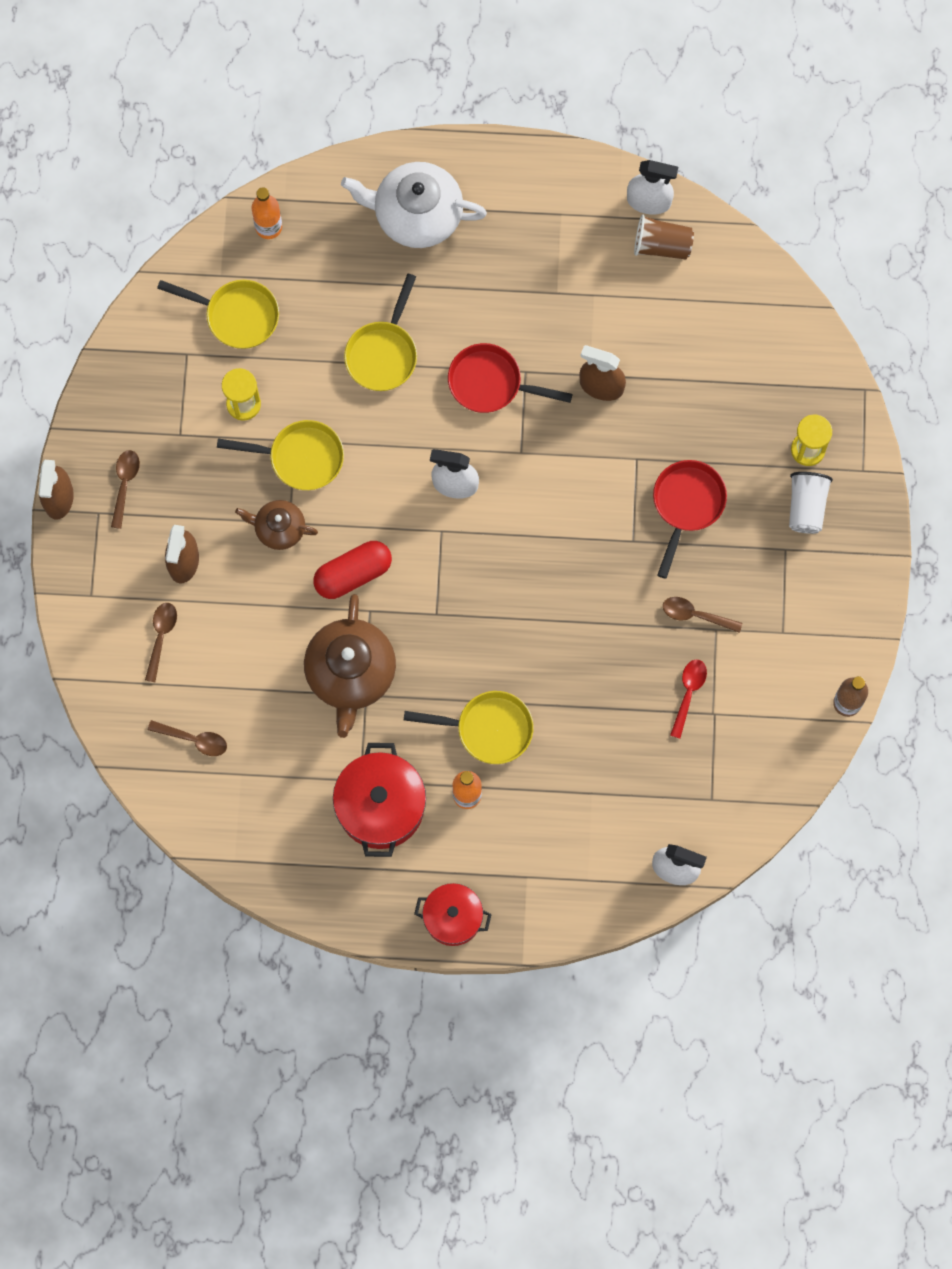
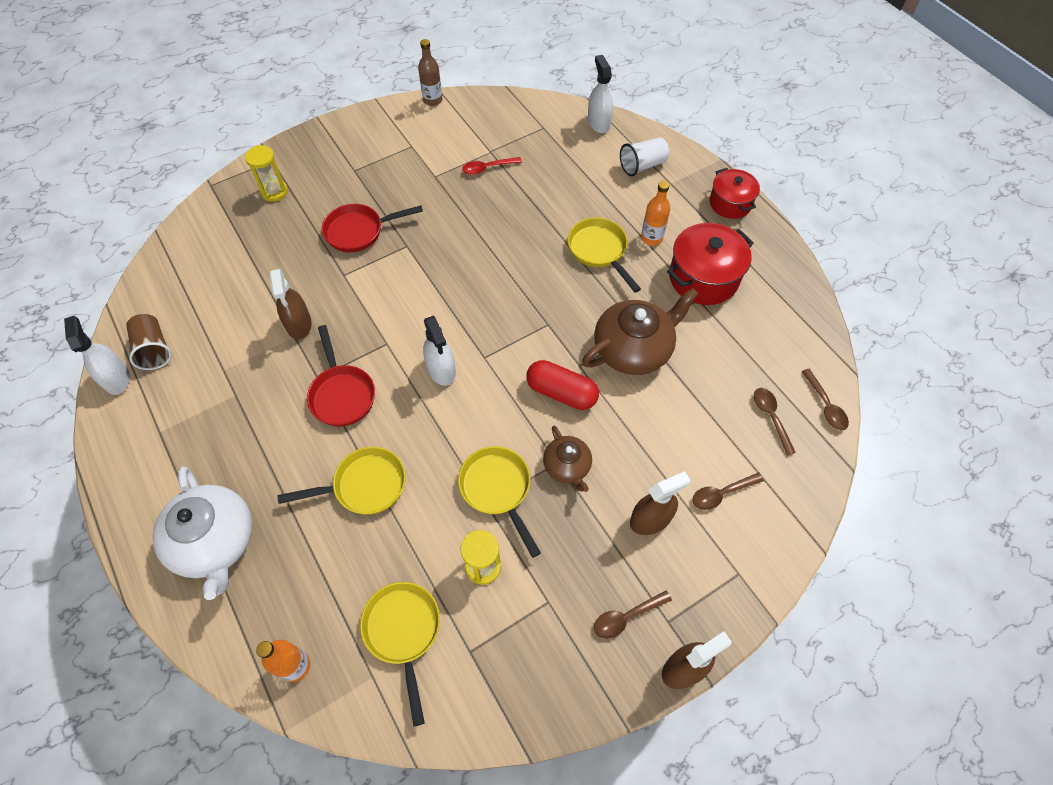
camera: 125 degrees left, 15 degrees down
brown spoon [663,597,742,633] -> brown spoon moved to [801,369,849,430]
white cup [789,472,833,534] -> white cup moved to [620,137,669,176]

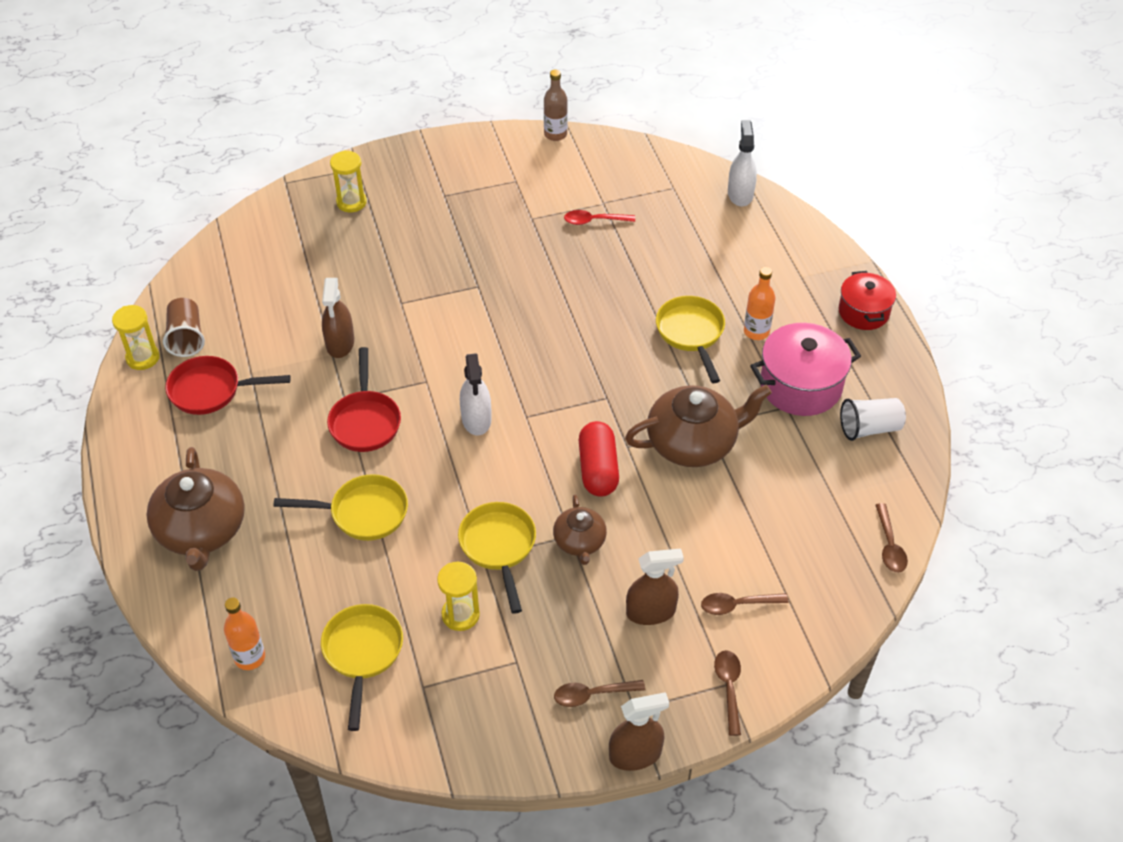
camera: 15 degrees right, 10 degrees down
white spray bottle [64,316,130,395] -> yellow hourglass [112,305,160,370]
white teapot [152,466,252,600] -> brown teapot [146,447,245,571]
red pan [321,204,423,252] -> red pan moved to [165,356,291,415]
red capsule [526,360,599,410] -> red capsule turned 45 degrees clockwise [579,421,619,497]
white cup [620,137,669,176] -> white cup moved to [840,398,906,441]
red pot [667,223,754,305] -> pink pot [750,323,861,416]
brown spoon [754,388,796,455] -> brown spoon moved to [714,650,741,736]

